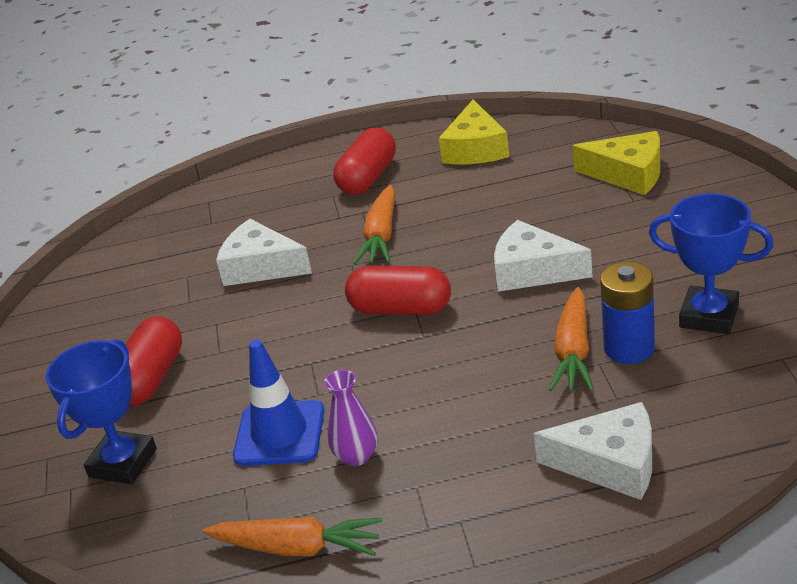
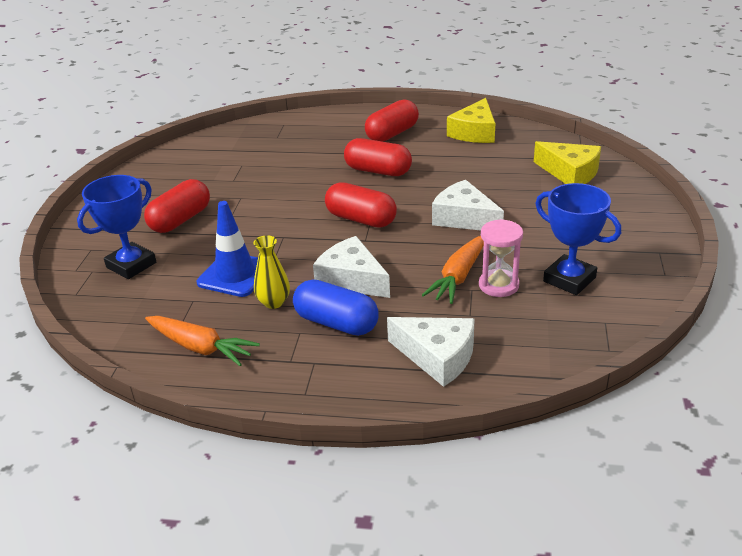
camera: 15 degrees right, 0 degrees up
white cheese [216,219,312,286] -> white cheese moved to [313,236,390,298]
purple vase [324,370,377,466] -> yellow vase [253,235,290,309]
orange carrot [353,185,395,264] -> red capsule [344,138,412,176]
blue battery [600,262,655,364] -> pink hourglass [479,219,523,297]
none -> blue capsule [293,279,379,336]

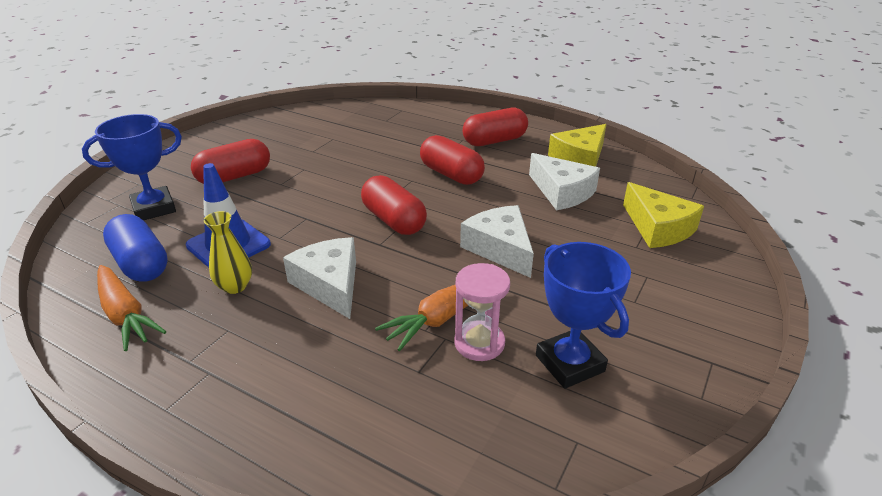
camera: 20 degrees right, 0 degrees up
blue capsule [293,279,379,336] -> blue capsule moved to [103,214,168,282]
white cheese [387,317,475,387] -> white cheese moved to [529,153,600,210]

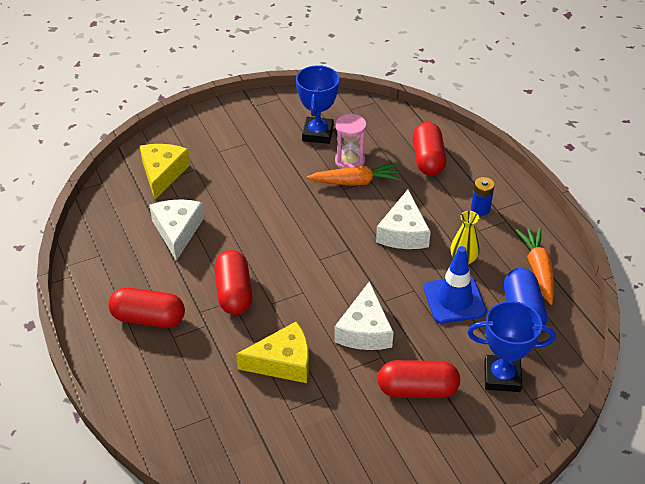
camera: 145 degrees left, 10 degrees up
red capsule [361,175,427,235] -> red capsule moved to [413,122,446,176]
white cheese [460,205,534,278] -> white cheese moved to [334,281,393,350]
yellow cheese [548,124,607,167] -> yellow cheese moved to [236,322,309,383]
none -> blue battery [471,177,495,216]

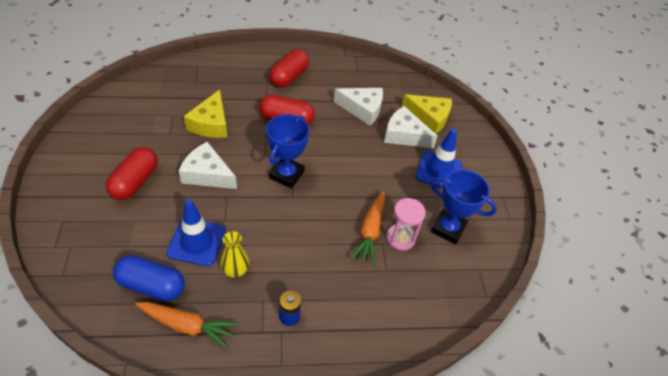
camera: 105 degrees right, 5 degrees up
white cheese [376,189,431,249] -> white cheese moved to [384,106,438,148]
red capsule [413,122,446,176] -> none
blue trophy [467,301,555,392] -> blue trophy moved to [266,114,310,188]
none -> blue traffic cone [415,129,462,189]

